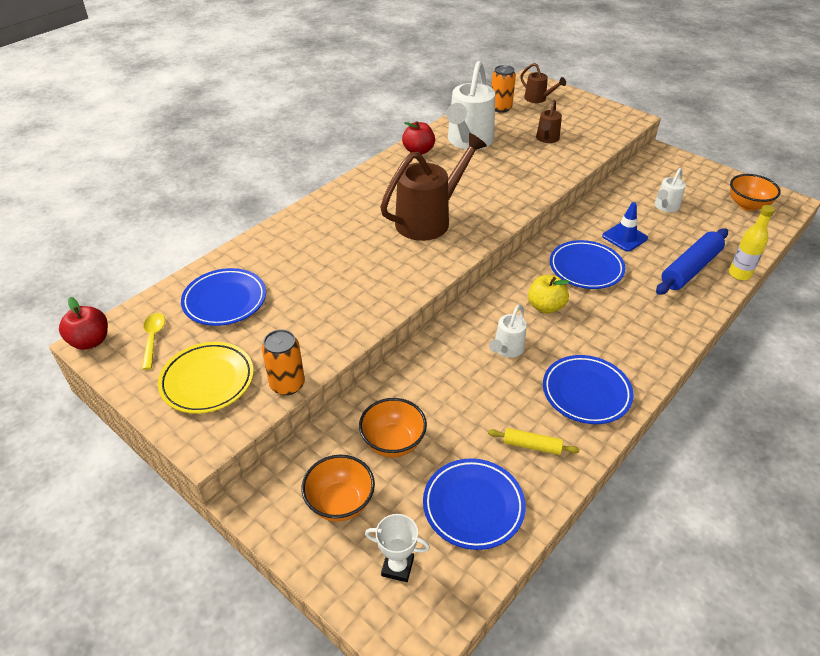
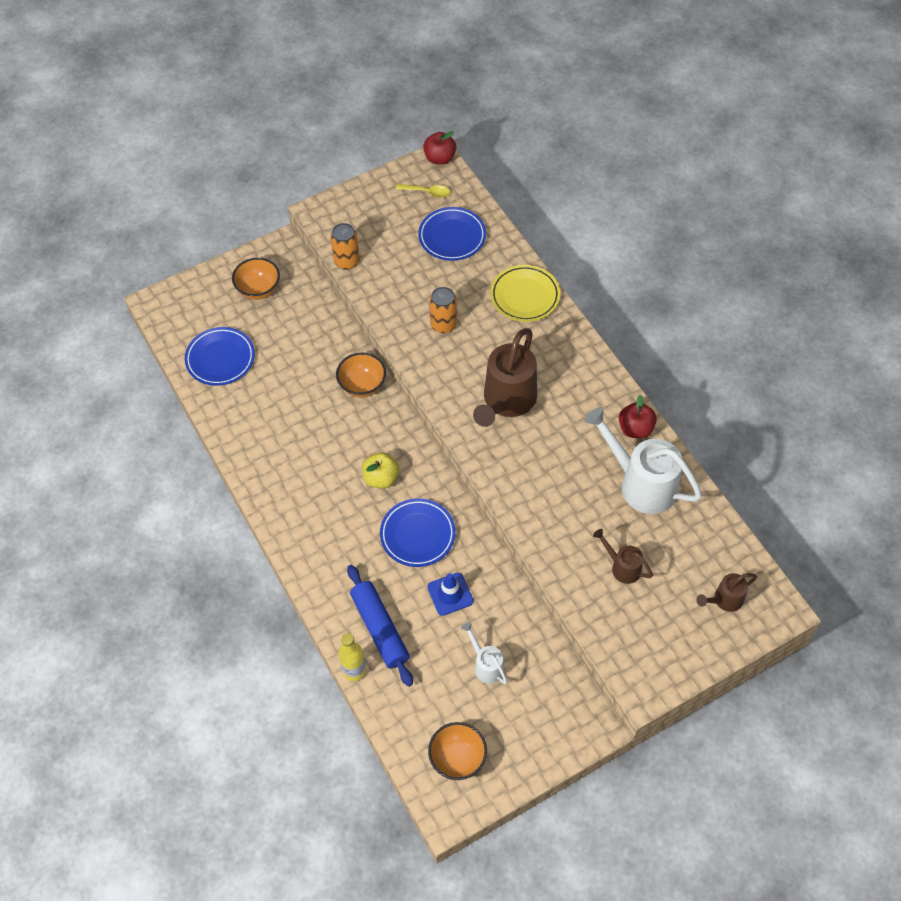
camera: 110 degrees right, 15 degrees up
yellow plate [158,342,254,414] -> yellow plate moved to [490,265,560,322]
orange bowl [359,398,427,458] -> orange bowl moved to [336,352,386,398]
white trophy [365,514,430,582] -> none
brown watering can [380,133,487,241] -> brown watering can turned 45 degrees clockwise [473,328,537,427]
yellow rolling pin [488,428,580,455] -> none
white watering can [489,305,527,358] -> none
orange can [491,65,516,113] -> orange can moved to [429,287,457,333]
blue plate [543,355,633,424] -> none

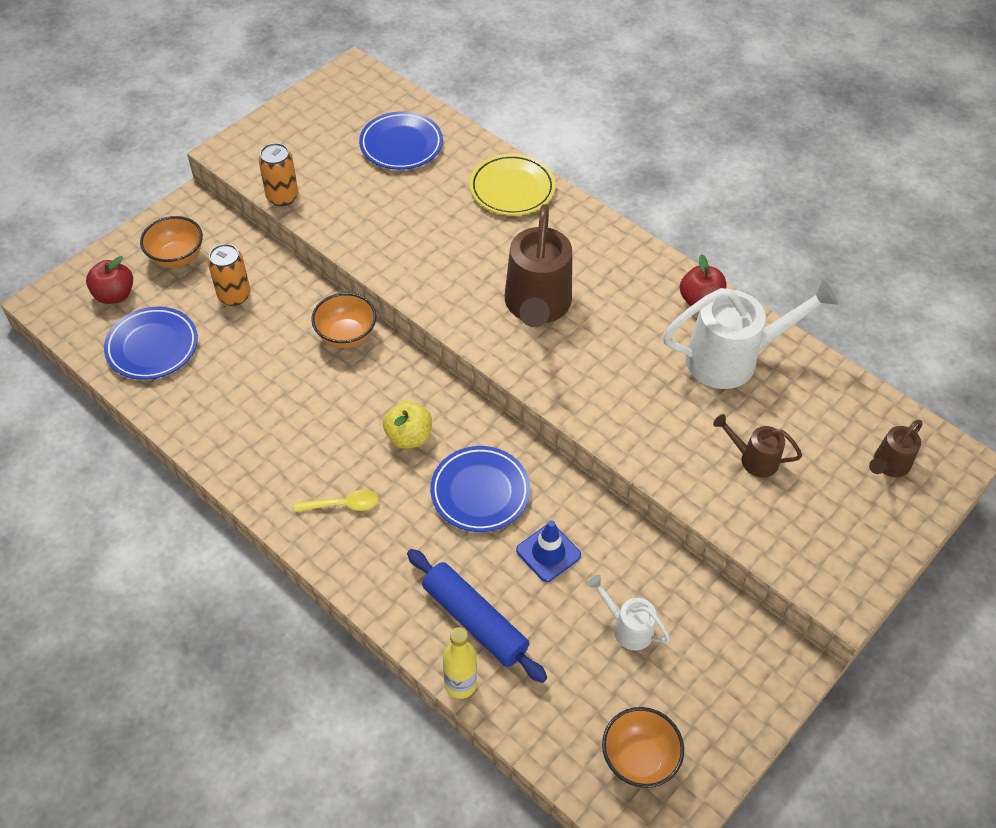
camera: 20 degrees left, 5 degrees down
yellow spoon [396,184,450,198] -> yellow spoon moved to [294,490,379,512]
red apple [423,131,456,165] -> red apple moved to [86,256,133,304]
orange can [429,287,457,333] -> orange can moved to [208,244,251,306]
white watering can [584,407,702,514] -> white watering can turned 150 degrees clockwise [663,279,838,389]

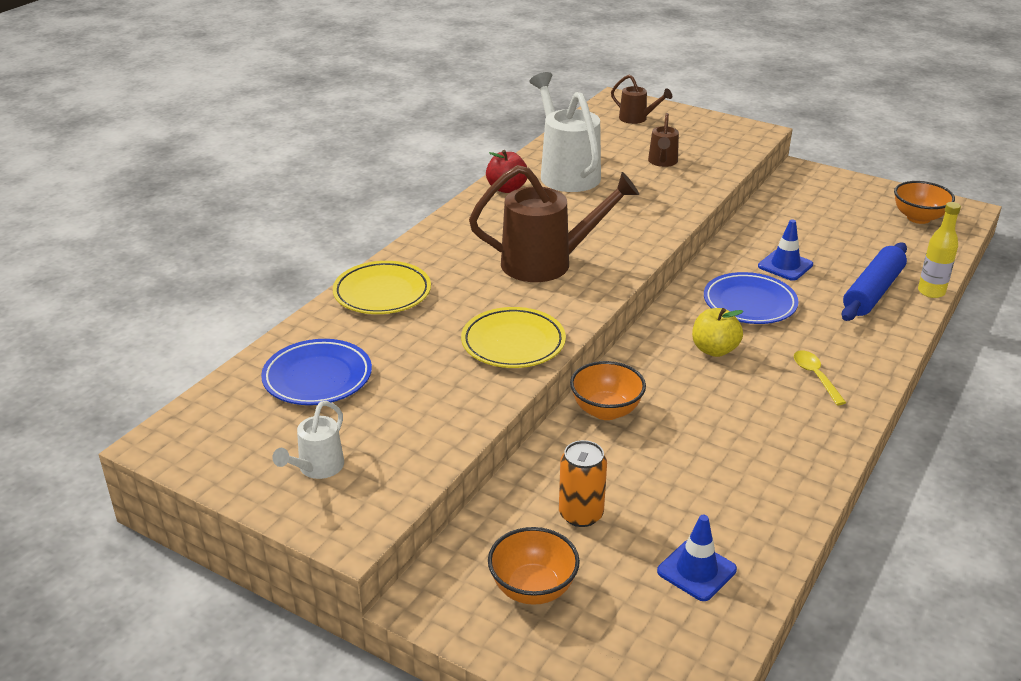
camera: 100 degrees left, 20 degrees down
red apple [86,256,133,304] -> none
blue plate [104,307,198,380] -> blue traffic cone [657,515,737,601]
orange can [258,143,298,206] -> none
white watering can [587,575,670,650] -> white watering can moved to [272,401,344,479]
none -> yellow plate [461,307,566,368]

